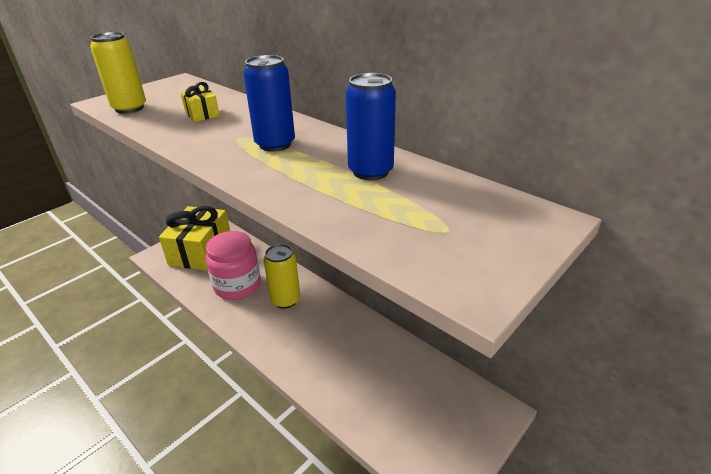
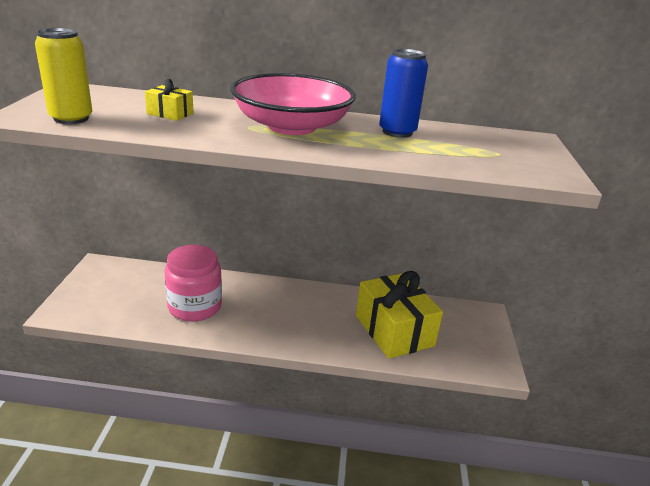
camera: 40 degrees left, 5 degrees down
yellow gift [159,206,230,271] -> yellow gift moved to [356,271,443,359]
blue can [243,55,295,152] -> pink bowl [230,73,356,135]
yellow can [264,244,300,309] -> none

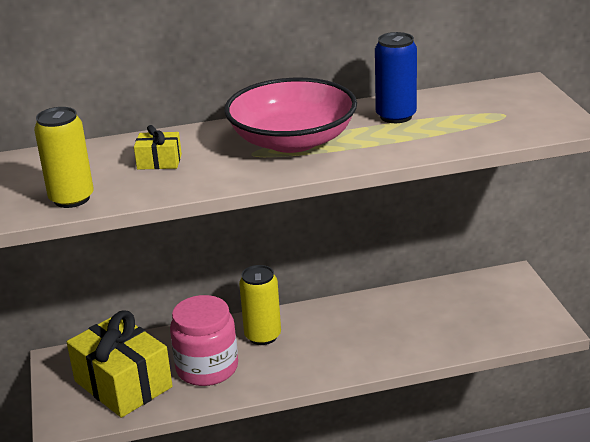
camera: 15 degrees left, 0 degrees up
yellow gift [356,271,443,359] -> yellow gift moved to [67,310,173,418]
none -> yellow can [239,265,281,345]

